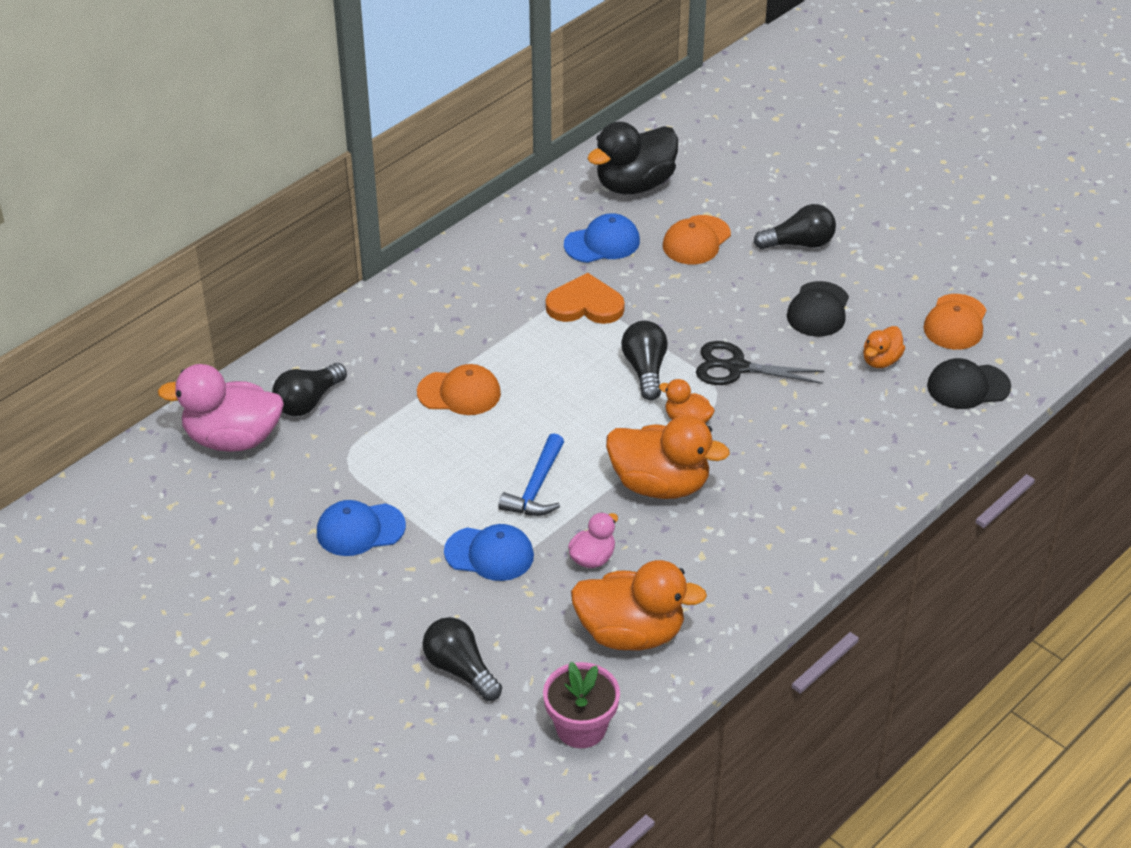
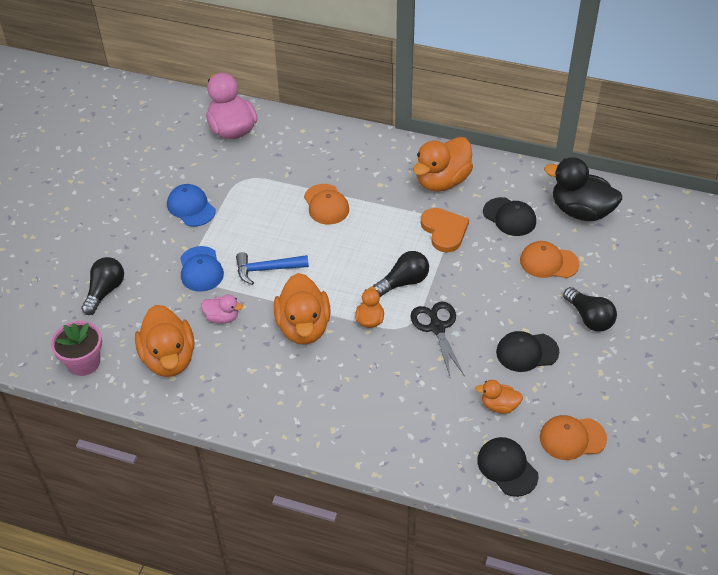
camera: 65 degrees right, 5 degrees up
black light bulb [272,363,347,416] -> none
blue cap [564,213,640,263] -> black cap [483,197,536,236]
none -> orange duck [413,137,473,192]

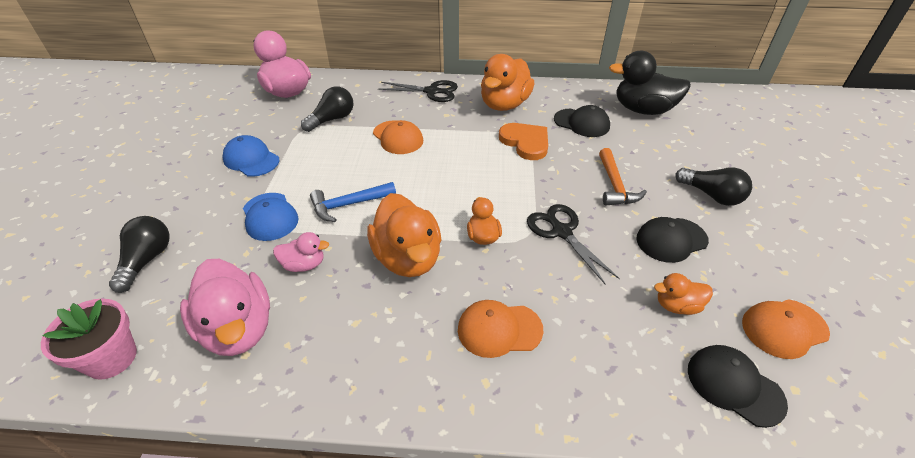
camera: 15 degrees left, 5 degrees down
orange duck [135,305,194,377] -> pink duck [180,259,270,356]
black light bulb [373,251,429,297] -> black light bulb moved to [301,86,353,132]
orange cap [520,241,580,278] -> orange cap moved to [458,300,543,358]
none -> black scissors [378,80,458,102]
none -> orange hammer [599,148,647,205]

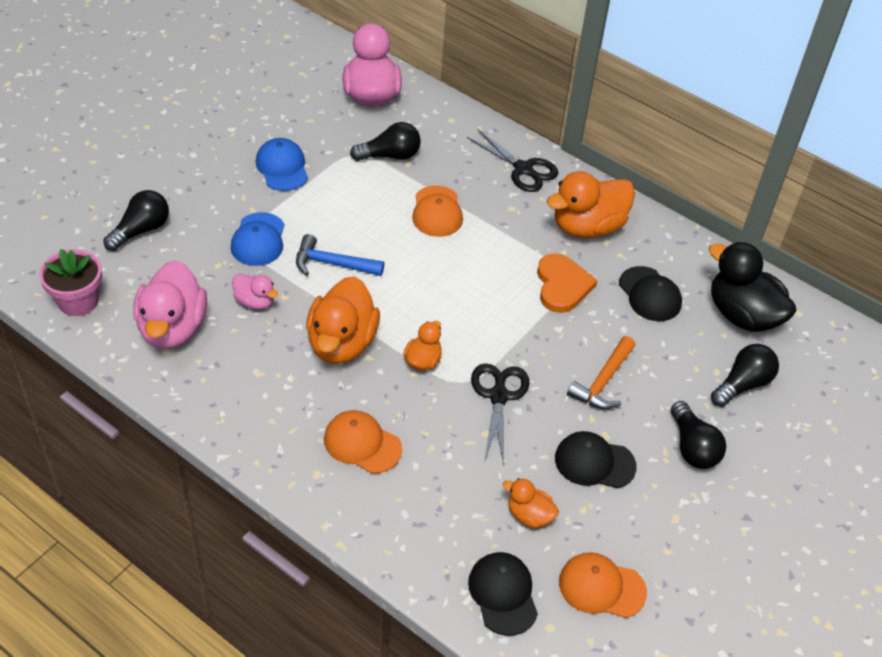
camera: 30 degrees right, 5 degrees up
none -> black light bulb [711,344,779,407]

